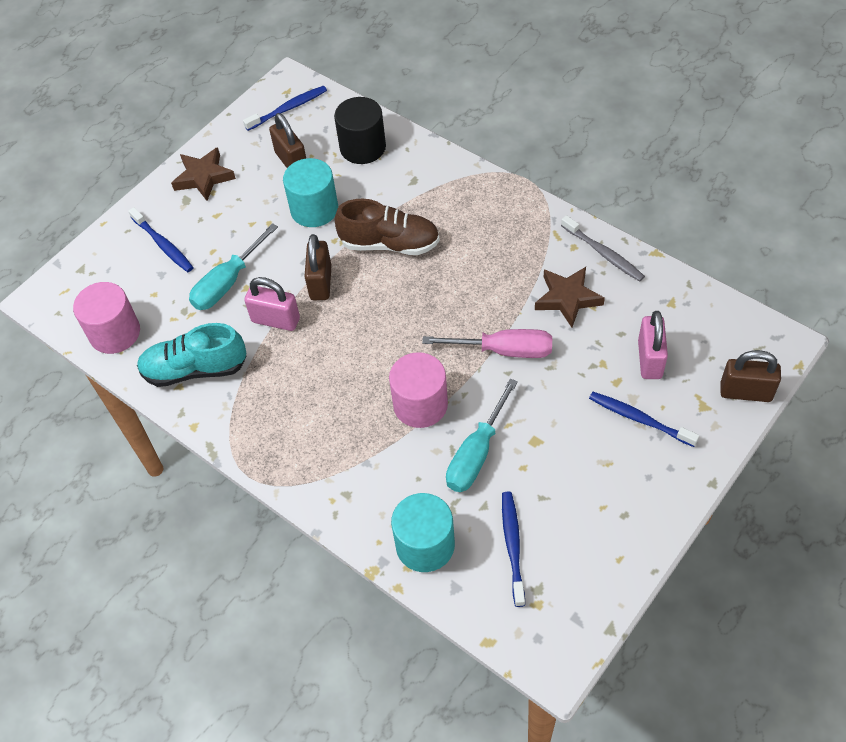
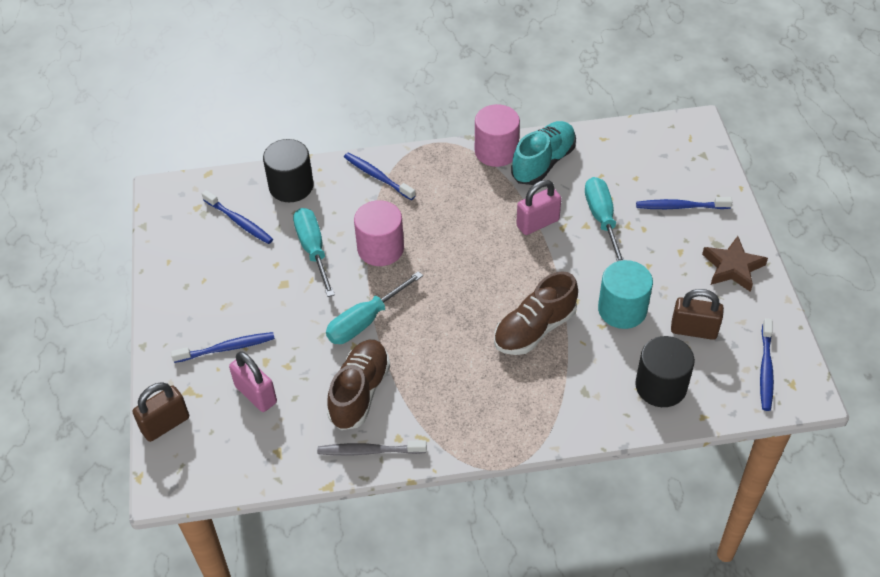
camera: 130 degrees right, 5 degrees down
pink cylinder [73,282,140,354] -> pink cylinder moved to [475,104,520,167]
brown padlock [304,234,332,300] -> none
turquoise cylinder [391,493,455,572] -> black cylinder [263,139,313,202]
pink screwdriver [422,329,552,358] -> turquoise screwdriver [326,271,423,344]
brown star [535,267,605,327] -> brown shoe [327,340,390,430]
none -> blue toothbrush [344,153,416,200]

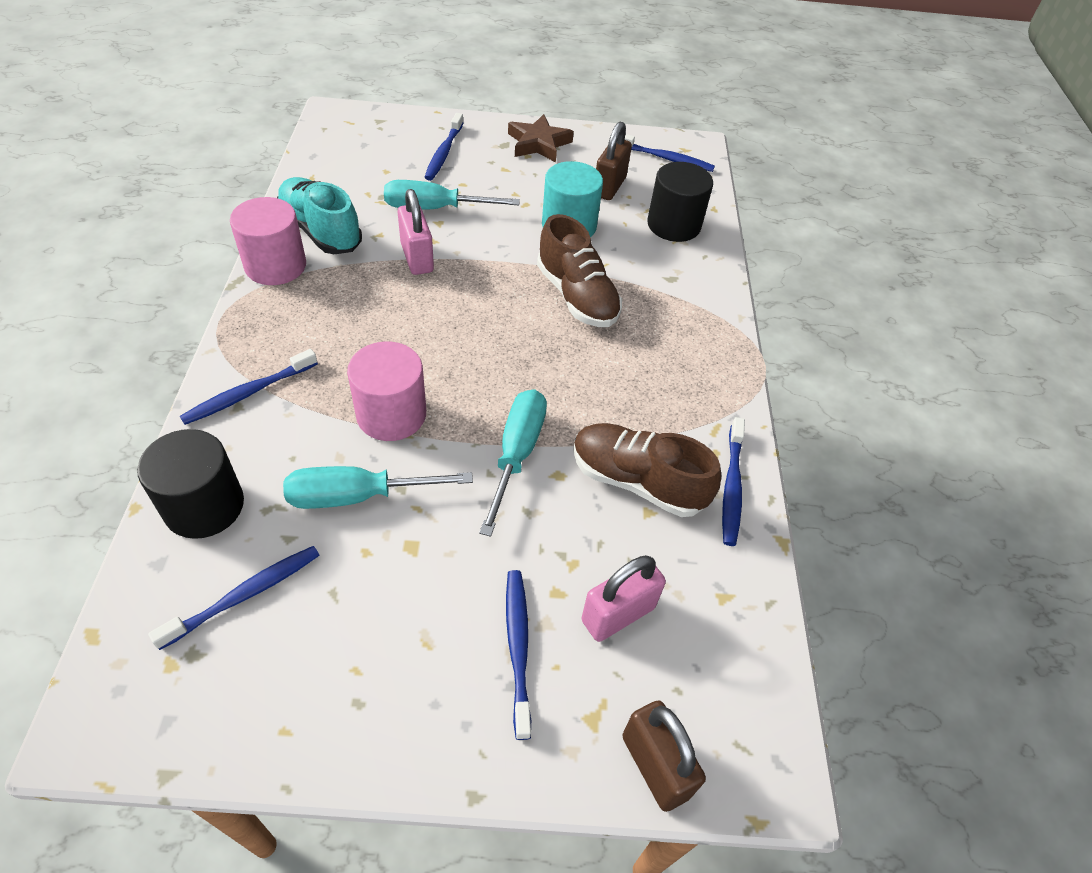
camera: 85 degrees left, 0 degrees up
grey toothbrush [317,440,427,456] -> blue toothbrush [722,417,745,546]
turquoise screwdriver [326,271,423,344] -> turquoise screwdriver turned 135 degrees counterclockwise [479,389,547,537]

